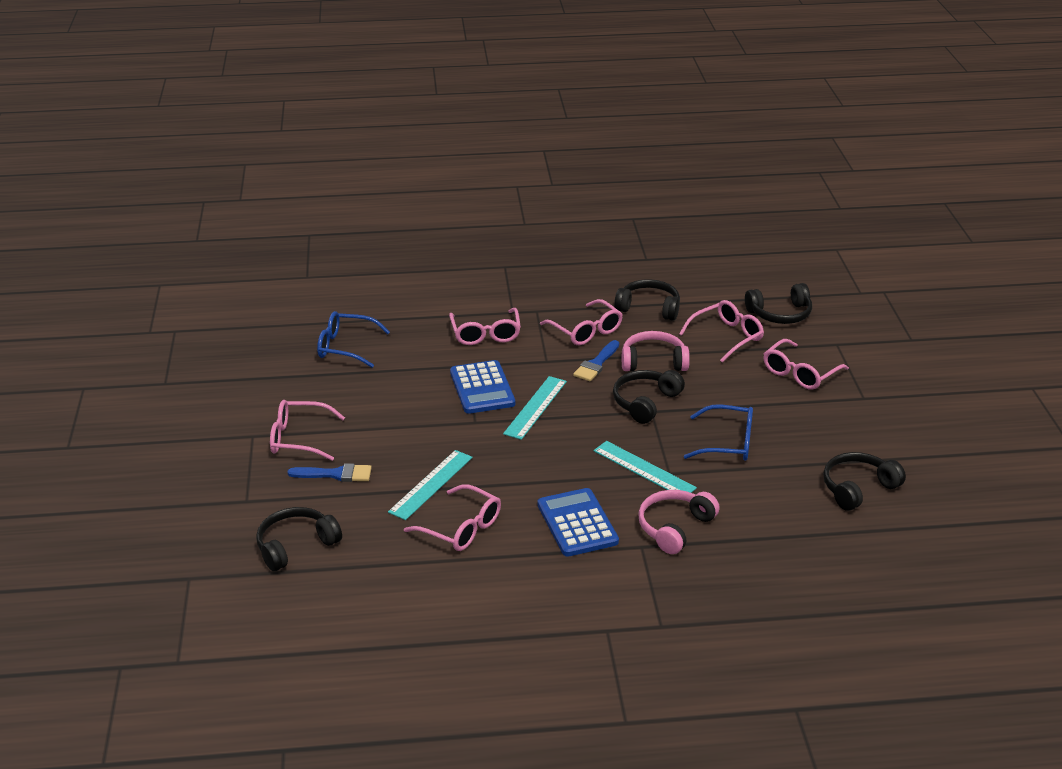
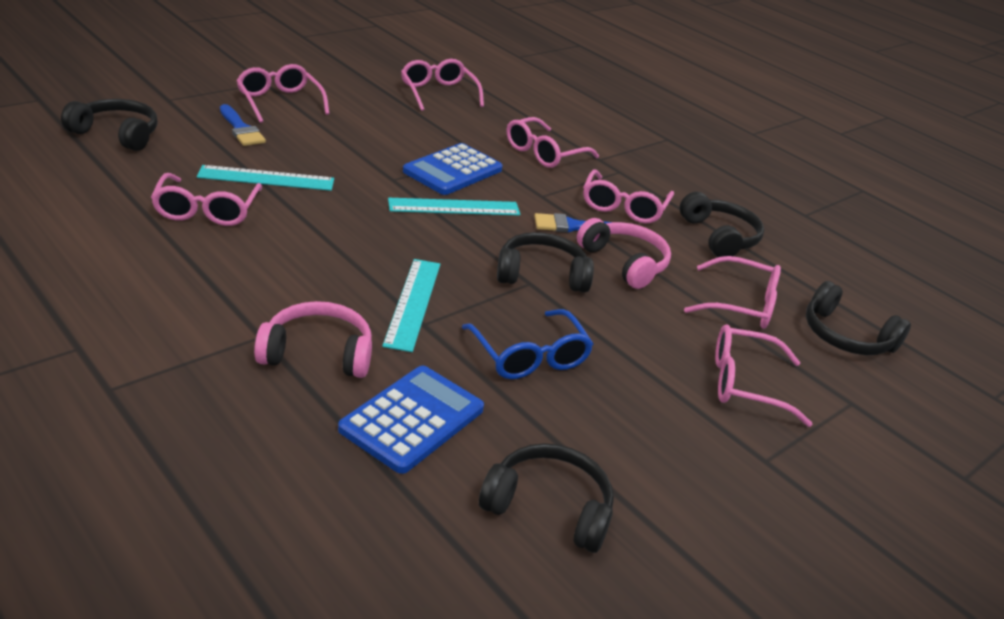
camera: 50 degrees right, 0 degrees up
blue glasses [317,311,390,368] -> pink glasses [401,59,484,111]
blue calculator [538,488,619,557] -> blue calculator moved to [338,366,484,474]

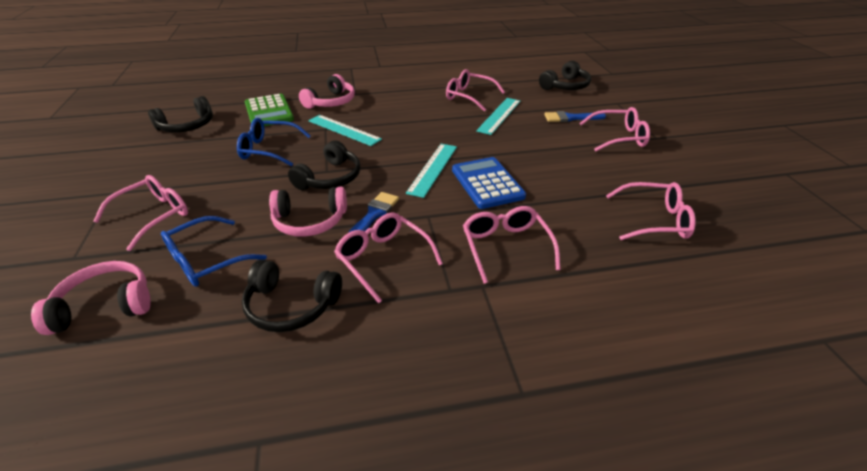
camera: 125 degrees right, 5 degrees up
blue calculator [338,366,484,474] -> green calculator [245,94,294,126]
pink glasses [684,256,781,329] -> blue glasses [161,216,267,287]
black headphones [806,281,911,355] -> pink headphones [31,261,151,335]

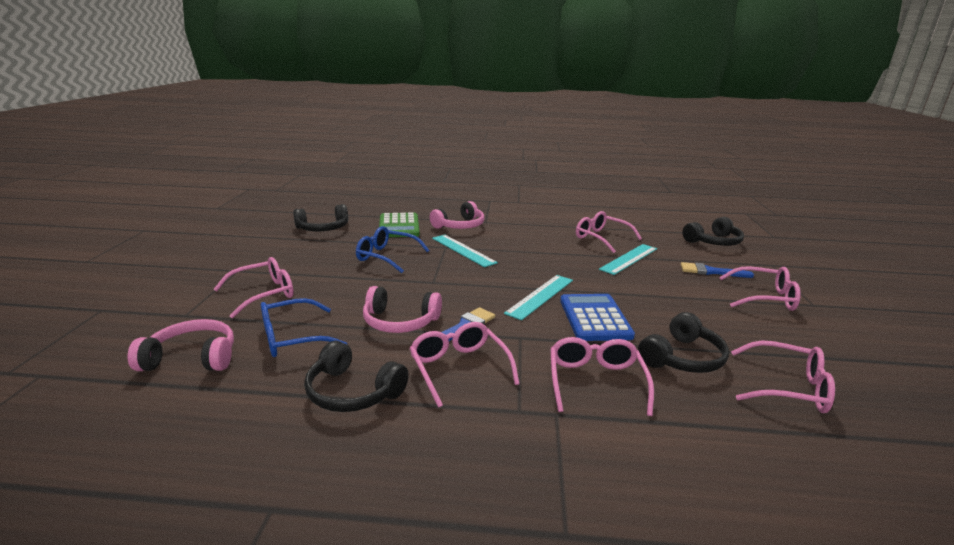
camera: 15 degrees right, 15 degrees down
black headphones [288,140,360,190] -> black headphones moved to [638,312,729,373]

